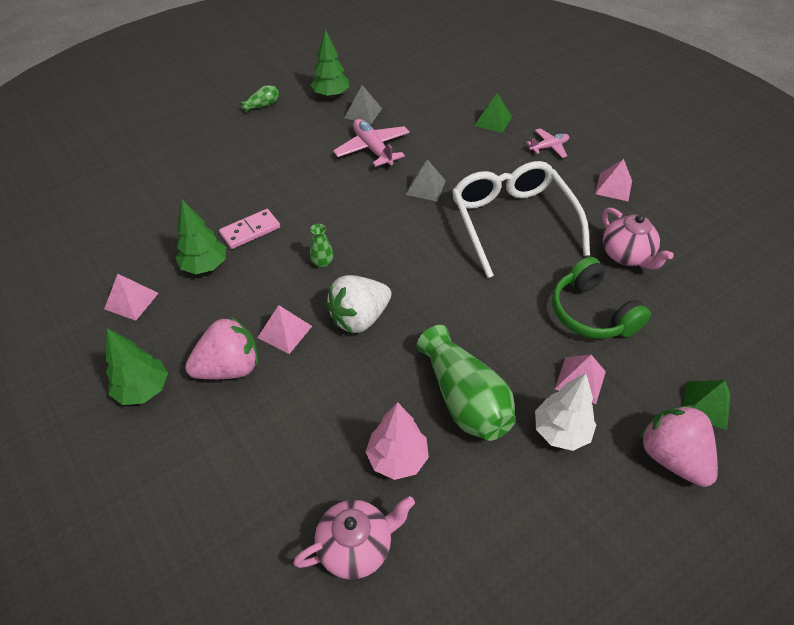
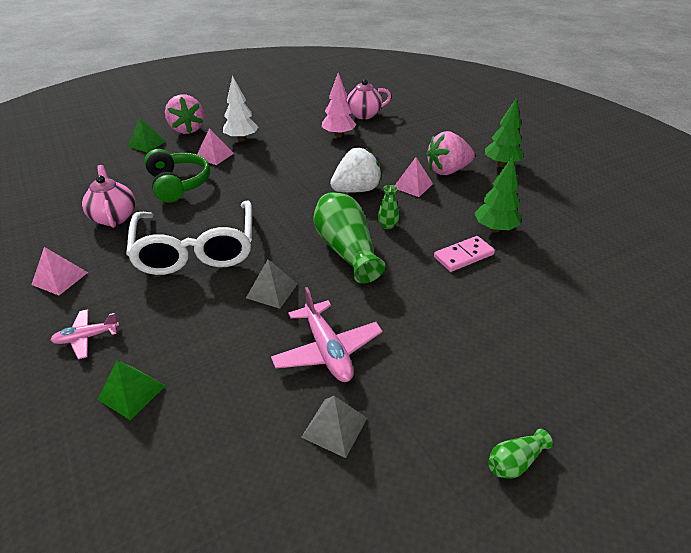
camera: 175 degrees left, 10 degrees down
pink pyramid [104,274,159,321] -> none
green tree [311,29,349,98] -> none
green vase [417,325,515,441] -> green vase moved to [314,192,385,284]

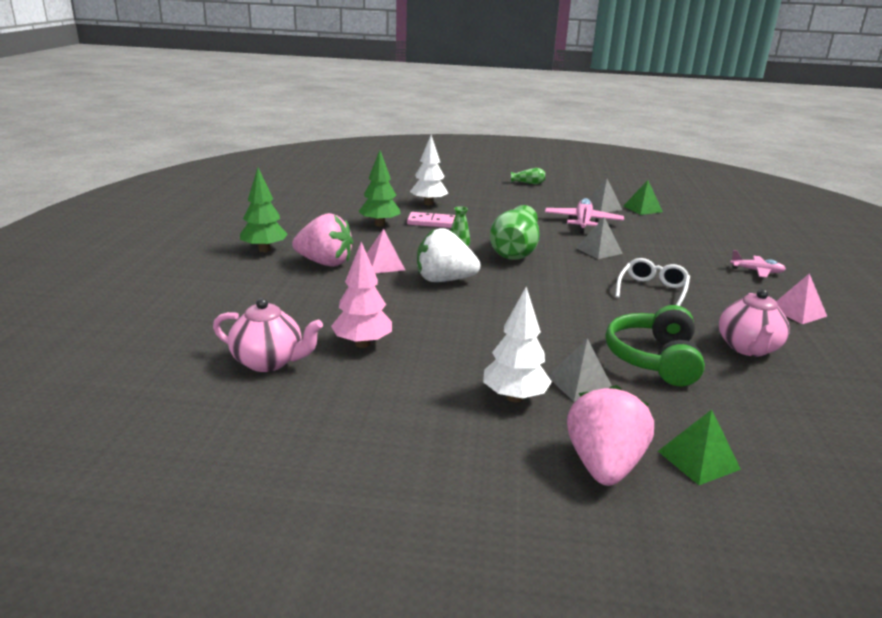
camera: 145 degrees left, 15 degrees down
green pyramid [97,360,166,420] -> green pyramid moved to [623,180,663,215]
white glasses [126,200,252,275] -> white glasses [615,258,690,306], size x0.52
pink pyramid [197,128,234,165] -> grey pyramid [548,338,612,402]
none -> white tree [410,135,448,205]

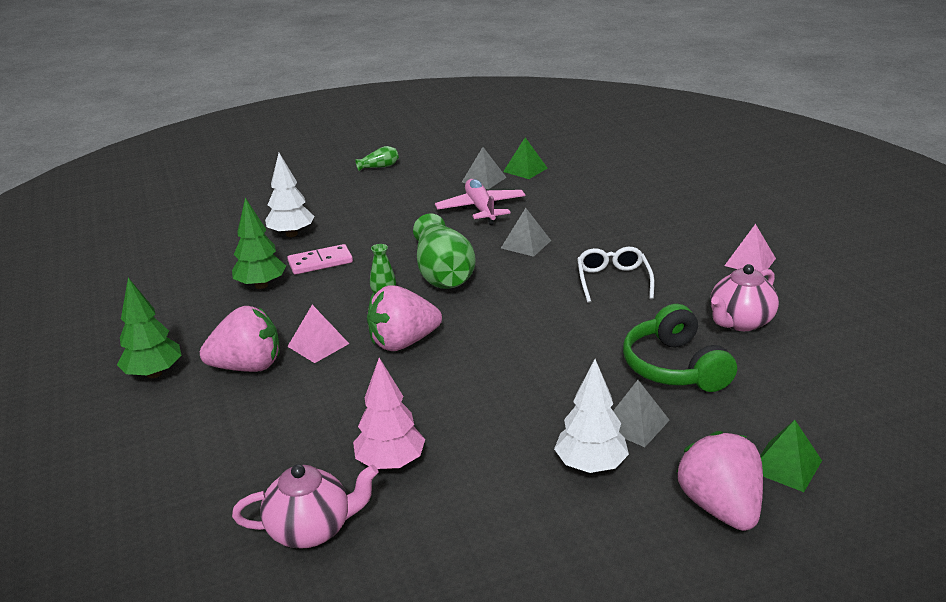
camera: 25 degrees left, 5 degrees up
white strawberry [417,228,481,282] -> pink strawberry [367,286,442,351]
pink teapot [719,289,790,357] -> pink teapot turned 60 degrees clockwise [710,264,779,331]
pink plane [730,250,786,278] -> none

